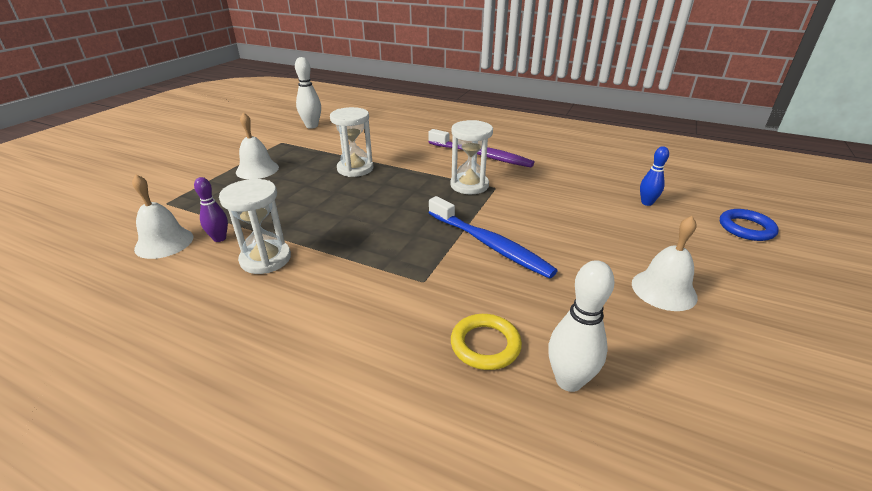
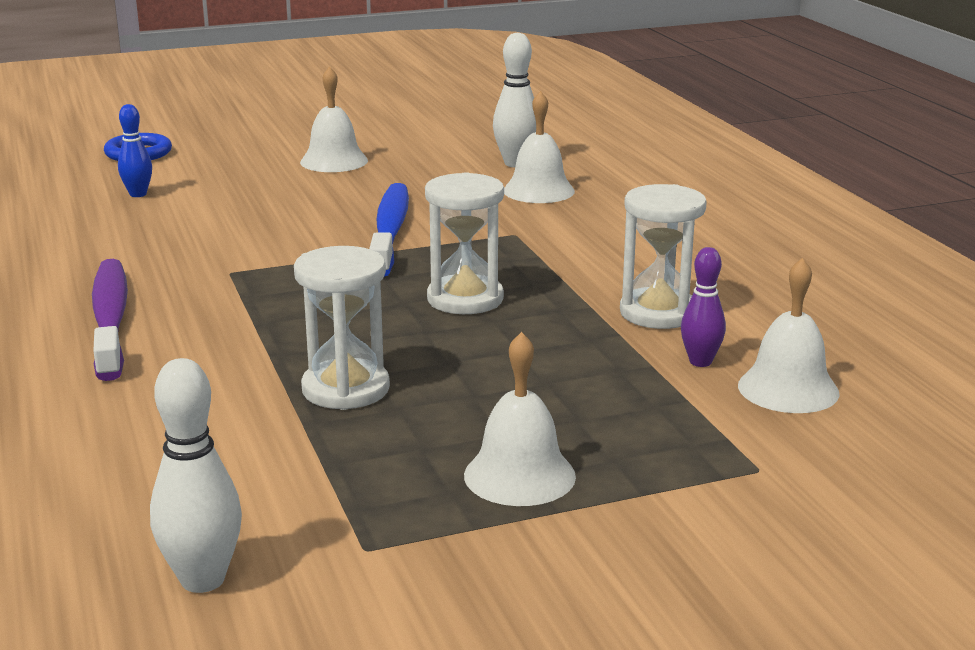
camera: 135 degrees left, 10 degrees down
white hourglass [450,120,493,194] -> white hourglass moved to [425,172,504,314]
yellow ring [451,314,522,370] -> white bell [504,91,575,203]

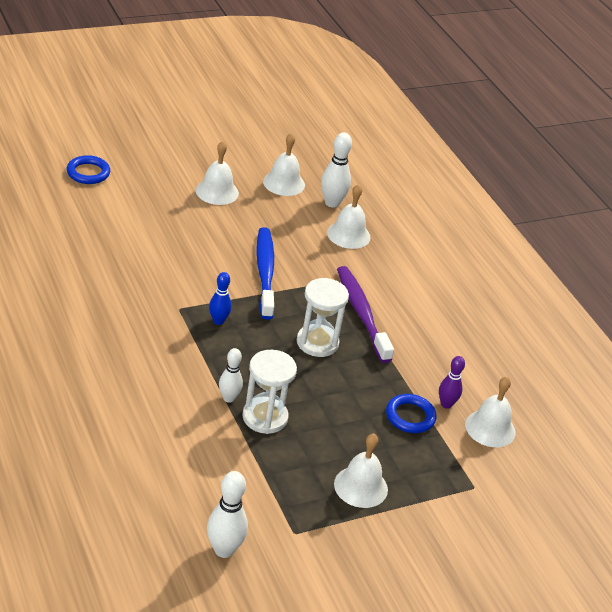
camera: 10 degrees left, 15 degrees up
purple toothbrush [92,259,128,381] -> purple toothbrush moved to [337,266,394,363]
blue bowling pin [118,104,152,197] -> blue bowling pin moved to [209,272,232,325]
white hourglass [620,184,707,329] -> none
none -> white bowling pin [219,348,243,403]
none -> white bell [263,133,305,196]
none -> blue ring [386,394,437,433]

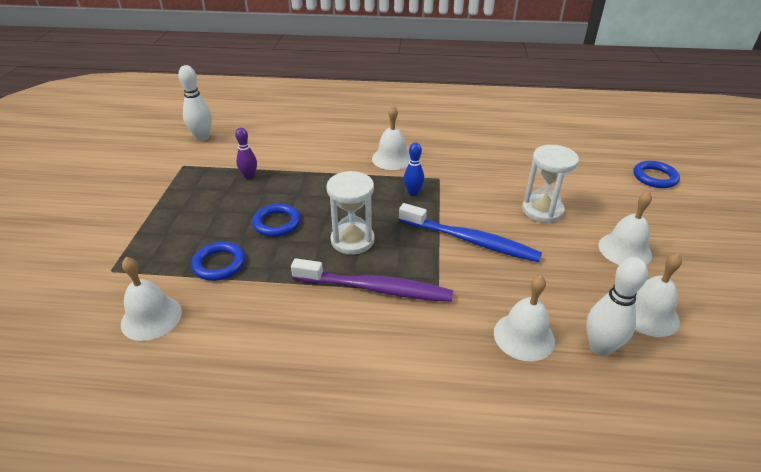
camera: 125 degrees right, 0 degrees up
white bowling pin [219,348,243,403] -> none
white hourglass [242,350,297,434] -> white hourglass moved to [522,145,579,223]
white bell [334,433,388,508] -> white bell moved to [372,106,410,170]
purple bowling pin [439,356,465,409] -> purple bowling pin moved to [235,127,257,180]
none -> blue ring [252,203,301,237]

